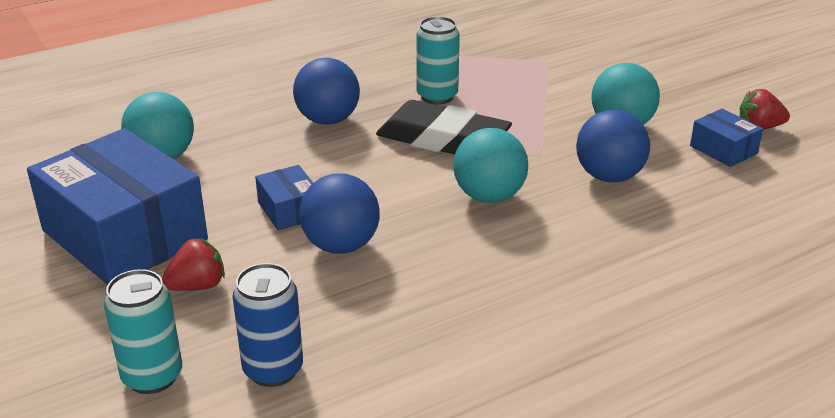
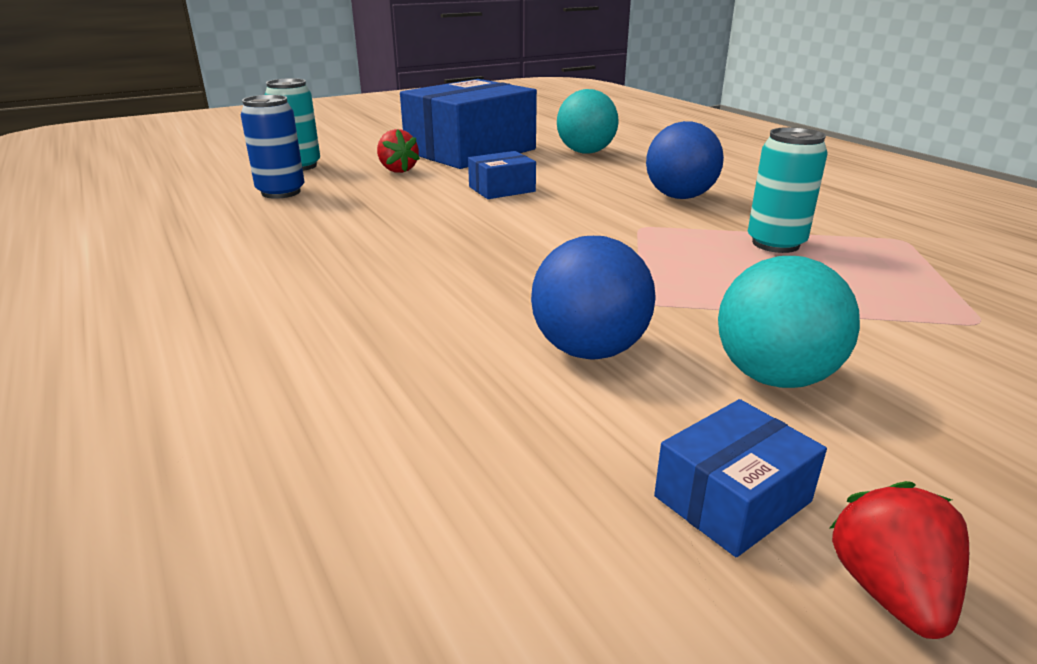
camera: 90 degrees right, 5 degrees down
blue ball [299,173,380,254] -> none
black eraser [376,100,512,155] -> none
turquoise ball [453,128,528,203] -> none

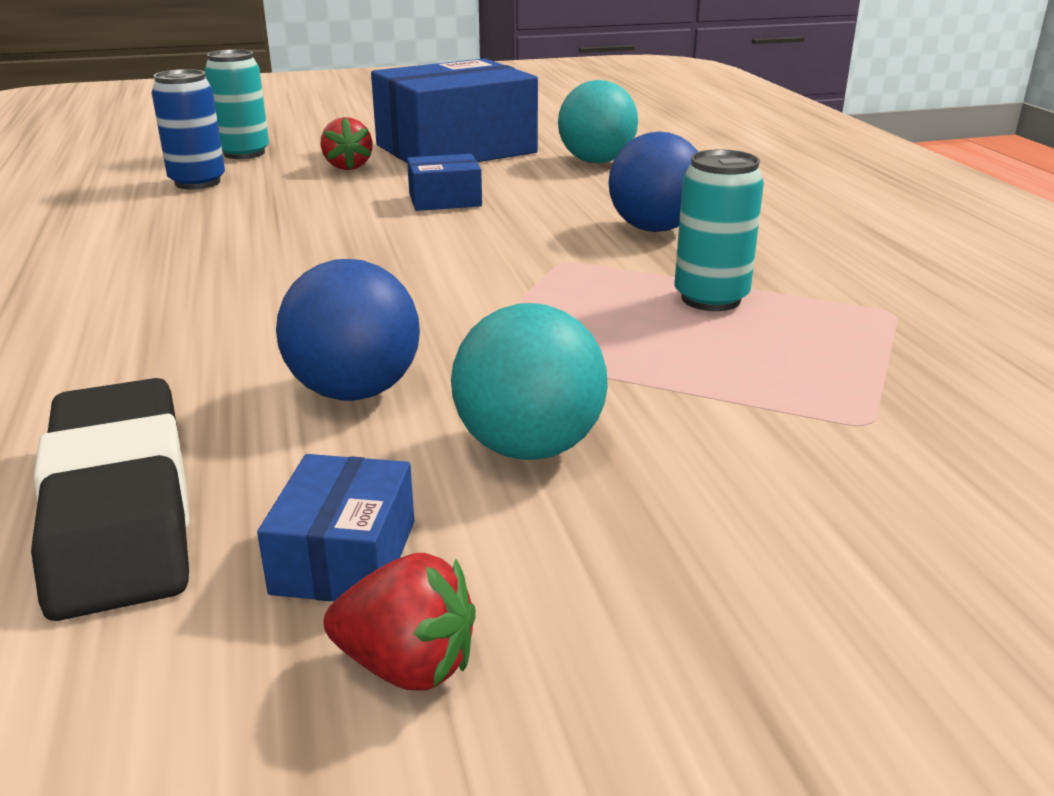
camera: 15 degrees right, 0 degrees up
blue box [654,399,827,557] -> blue box turned 60 degrees counterclockwise [257,454,414,601]
red strawberry [829,481,969,639] -> red strawberry turned 90 degrees clockwise [323,553,476,691]
none -> black eraser [31,378,189,621]

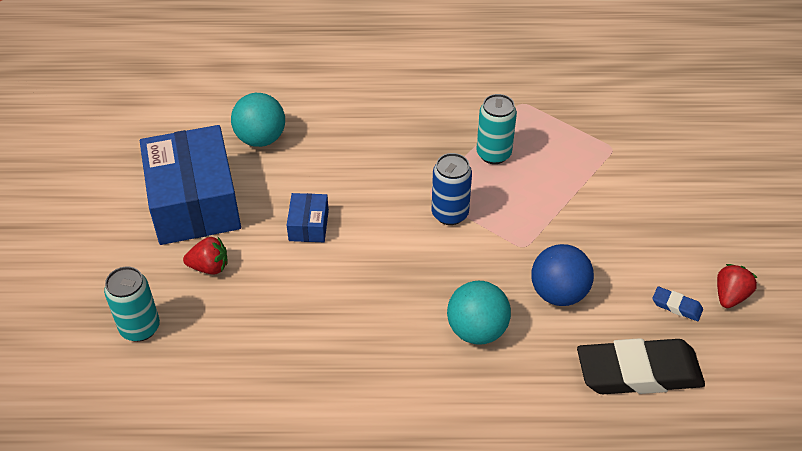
camera: 75 degrees left, 20 degrees up
blue can [151,69,225,189] -> blue can moved to [432,153,472,225]
blue box [257,454,414,601] -> blue eraser [653,287,703,321]
turquoise ball [451,303,608,460] -> turquoise ball moved to [447,281,511,345]
blue ball [608,131,698,232] -> none

